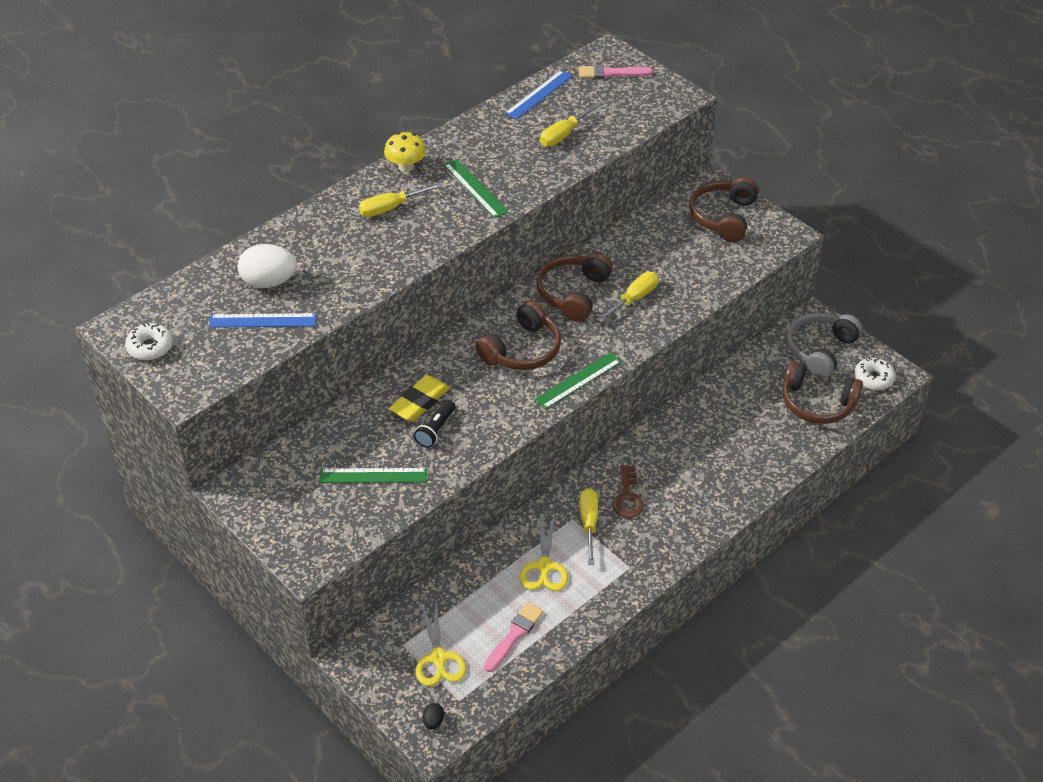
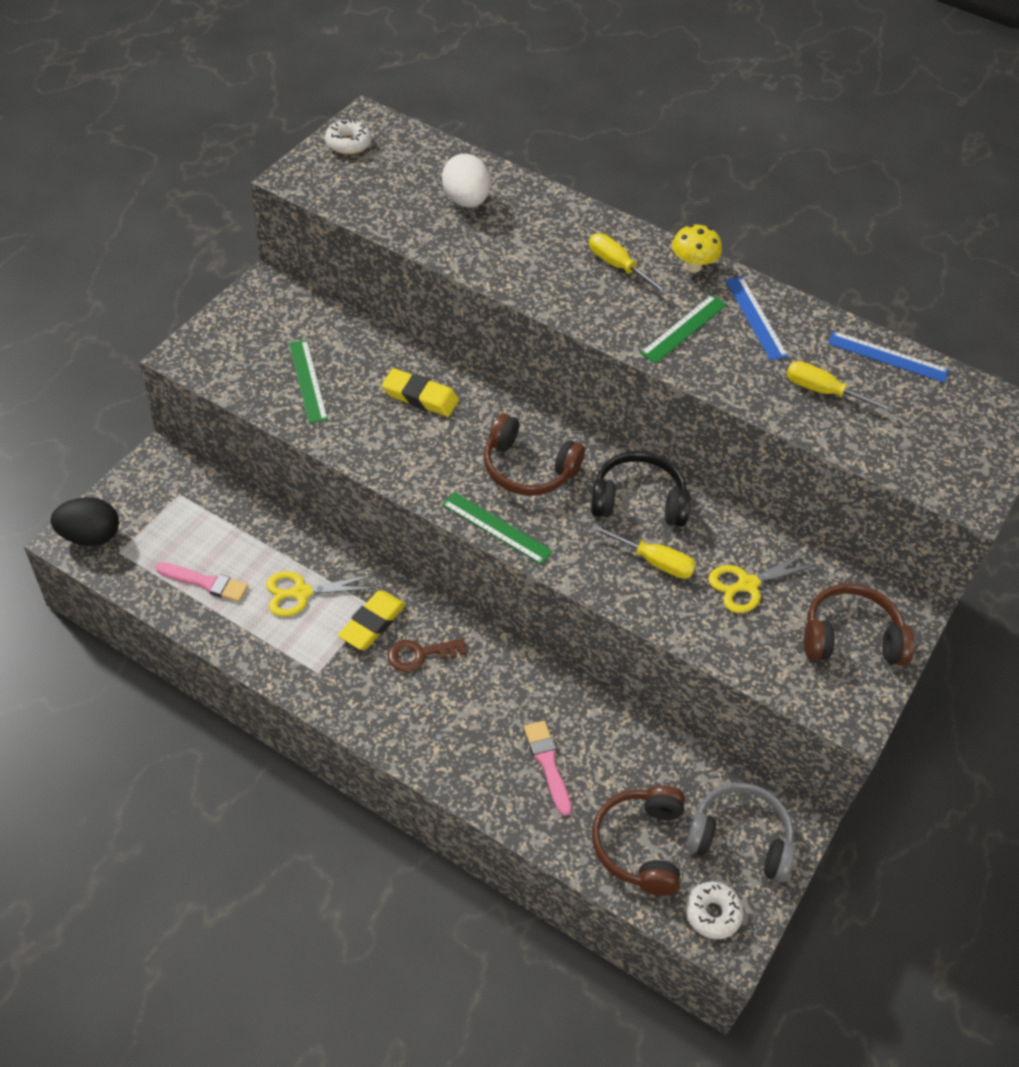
camera: 70 degrees right, 5 degrees up
blue ruler [209,313,317,328] -> blue ruler moved to [725,277,788,360]
black flashlight [414,400,455,448] -> none
yellow scissors [416,601,466,686] -> yellow scissors moved to [708,551,819,613]
black egg [423,703,444,730] -> black egg [51,497,119,546], size x2.26
brown headphones [537,252,613,322] -> black headphones [591,451,690,527]
pink brush [578,65,653,79] -> pink brush moved to [524,721,572,816]
yellow screwdriver [580,488,598,565] -> yellow eraser [338,590,406,650]

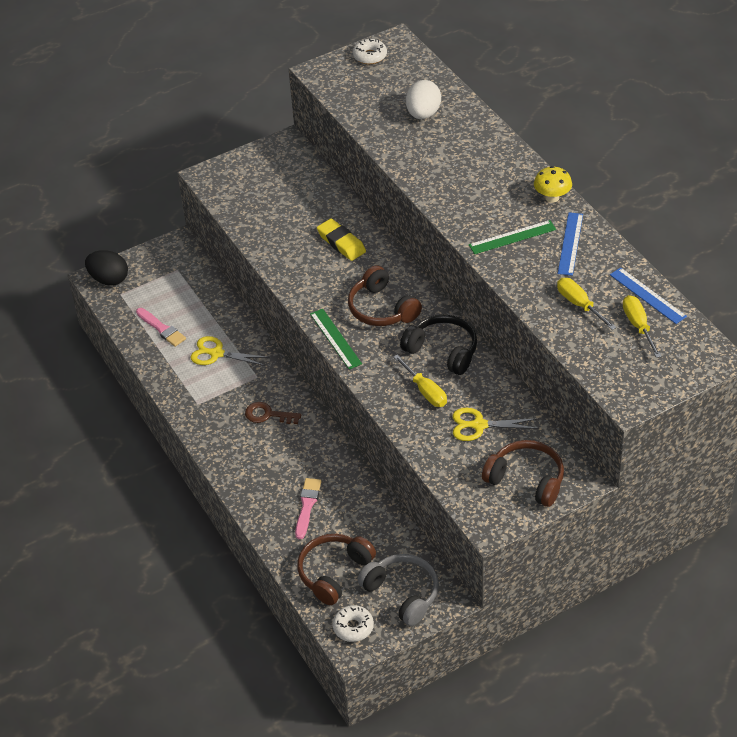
camera: 35 degrees right, 5 degrees down
green ruler [289,340,328,423] -> none
yellow eraser [338,590,406,650] -> none
yellow screwdriver [589,233,669,295] -> yellow screwdriver moved to [623,295,662,358]

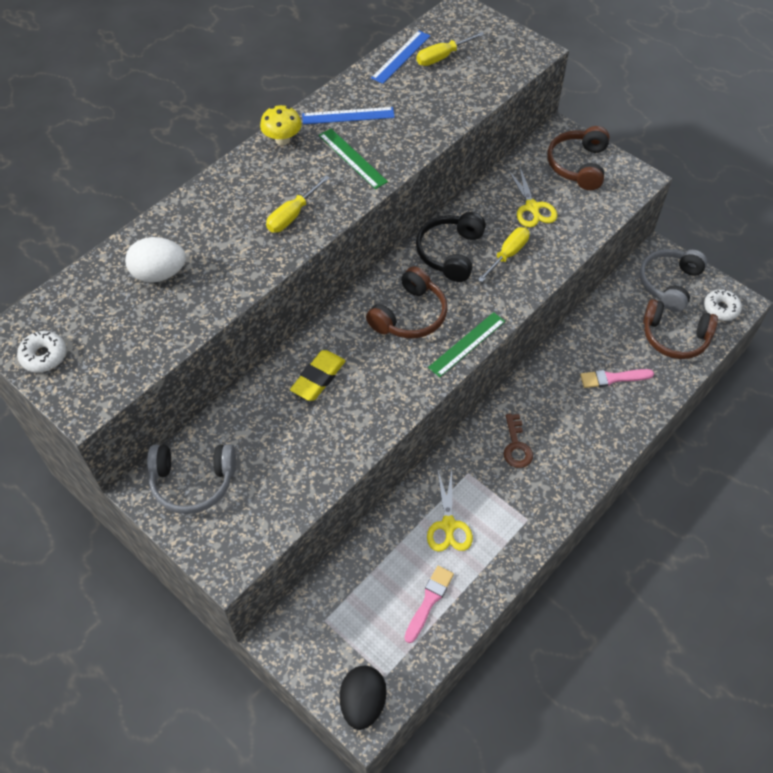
camera: 110 degrees left, 10 degrees up
yellow screwdriver [557,278,616,330] -> yellow screwdriver moved to [266,175,330,233]
none -> grey headphones [147,444,236,514]

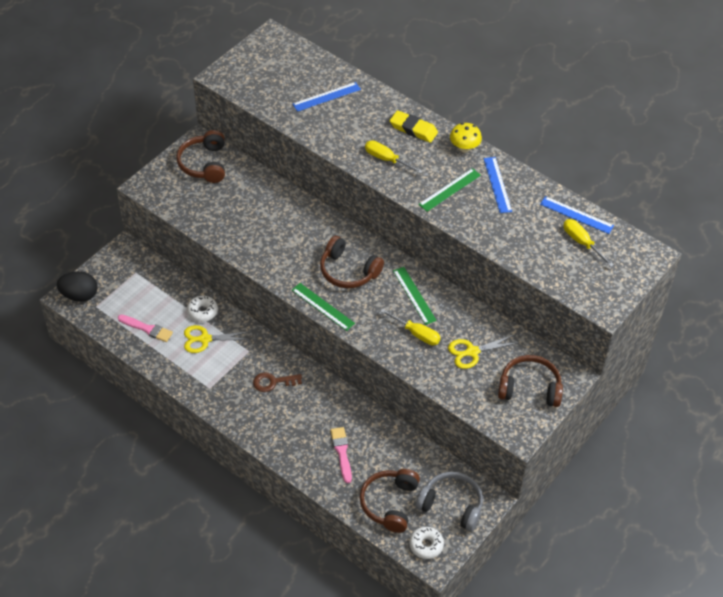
camera: 85 degrees right, 5 degrees down
white donut [17,331,67,373] -> white donut moved to [187,296,218,322]
white egg [125,237,186,283] -> blue ruler [293,82,361,112]
grey headphones [147,444,236,514] -> brown headphones [176,130,225,183]
yellow eraser [290,350,346,401] -> yellow eraser moved to [390,110,438,143]
black headphones [416,212,486,282] -> green ruler [393,267,437,325]

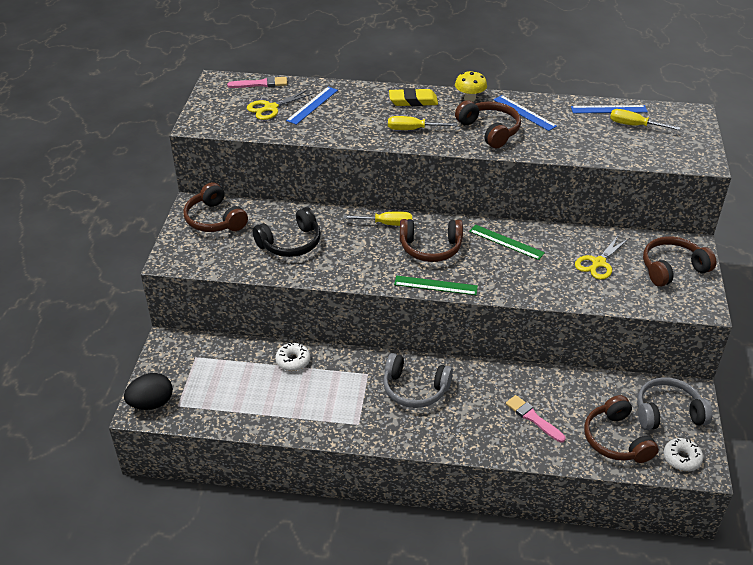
camera: 30 degrees left, 10 degrees down
pink brush [118,315,173,342] -> pink brush moved to [227,76,287,88]
yellow scissors [184,325,252,353] -> yellow scissors moved to [247,89,314,120]
brown key [253,372,302,392] -> grey headphones [383,353,453,408]
yellow screwdriver [380,309,441,345] -> yellow screwdriver moved to [343,212,412,226]
green ruler [419,168,481,211] -> brown headphones [455,100,521,148]
none -> black headphones [252,207,321,257]

